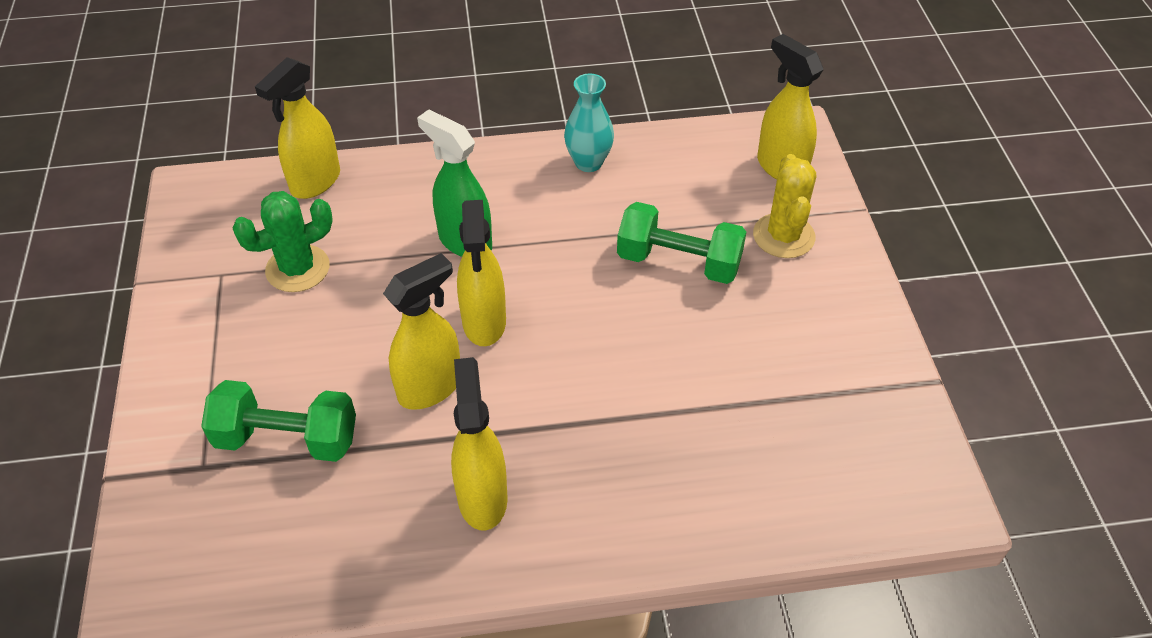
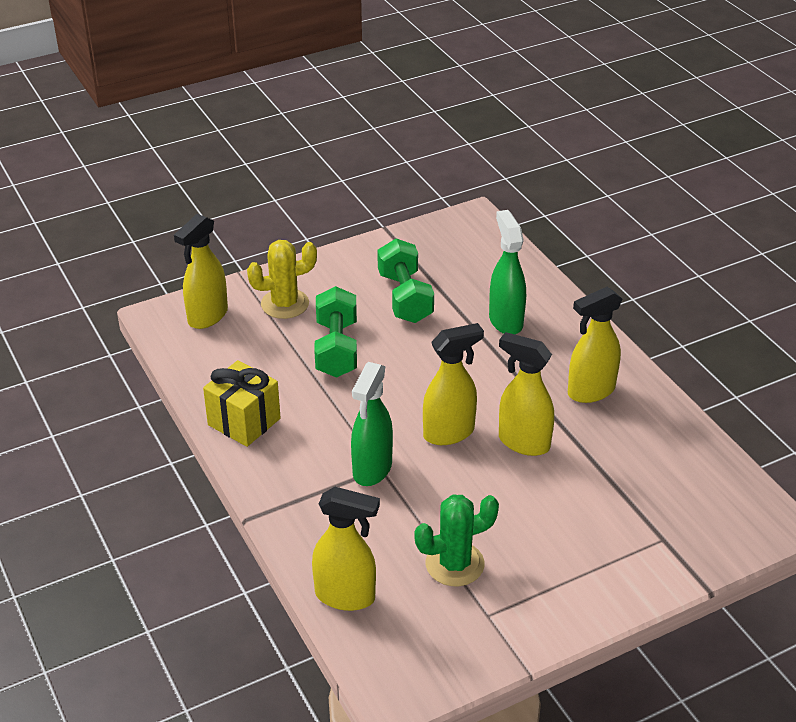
camera: 110 degrees left, 10 degrees down
green dumbbell [201,380,356,462] -> green dumbbell moved to [377,238,434,323]
green cactus [233,191,333,292] -> green cactus turned 60 degrees counterclockwise [414,494,499,586]
turquoise vase [564,74,614,172] -> yellow gift [203,360,281,447]
none -> green spray bottle [489,210,526,334]

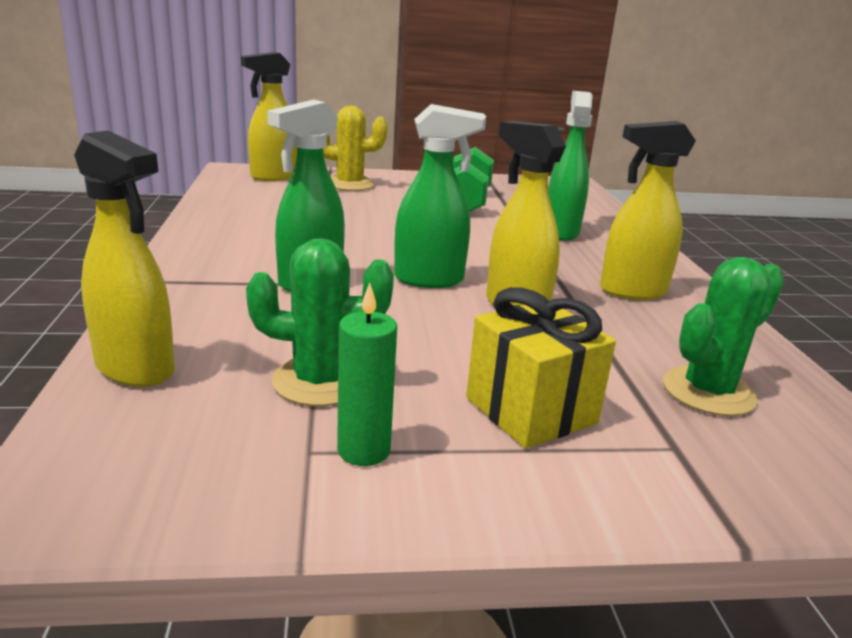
camera: 20 degrees right, 15 degrees down
yellow gift [203,360,281,447] -> yellow gift moved to [466,287,616,449]
green dumbbell [314,286,357,378] -> none
yellow spray bottle [423,323,484,445] -> green spray bottle [394,104,486,288]
none -> green candle [337,283,397,466]
none -> green cactus [663,257,784,416]

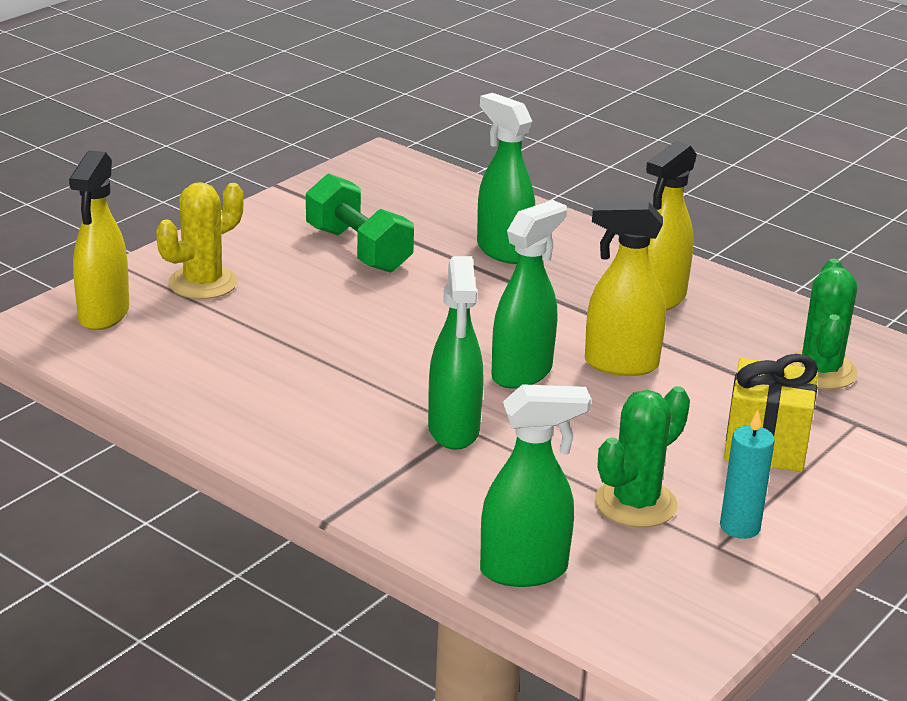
camera: 45 degrees left, 5 degrees up
yellow spray bottle [74,131,175,387] -> green spray bottle [480,384,591,587]
green candle [337,283,397,466] -> turquoise candle [720,410,775,539]

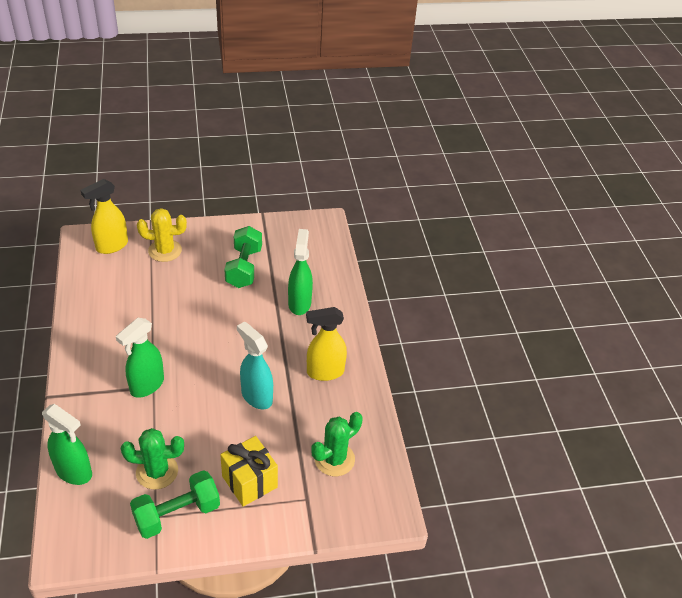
camera: 40 degrees right, 15 degrees up
green spray bottle [491,200,567,389] -> none
yellow spray bottle [585,202,666,376] -> turquoise spray bottle [237,321,273,410]
turquoise candle [720,410,775,539] -> green dumbbell [130,470,220,539]

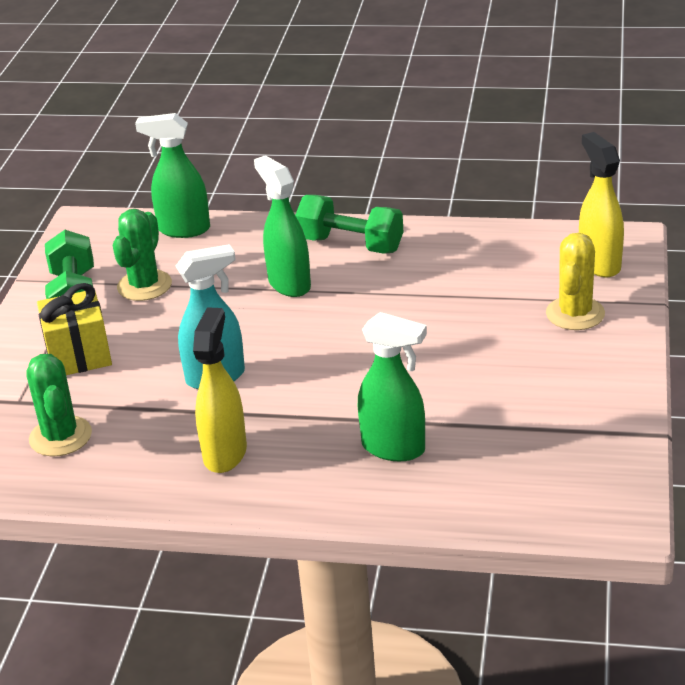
camera: 115 degrees right, 10 degrees down
green spray bottle [42,404,92,485] -> green spray bottle turned 45 degrees clockwise [135,113,210,238]
green dumbbell [224,226,262,288] -> green dumbbell moved to [295,195,403,254]

